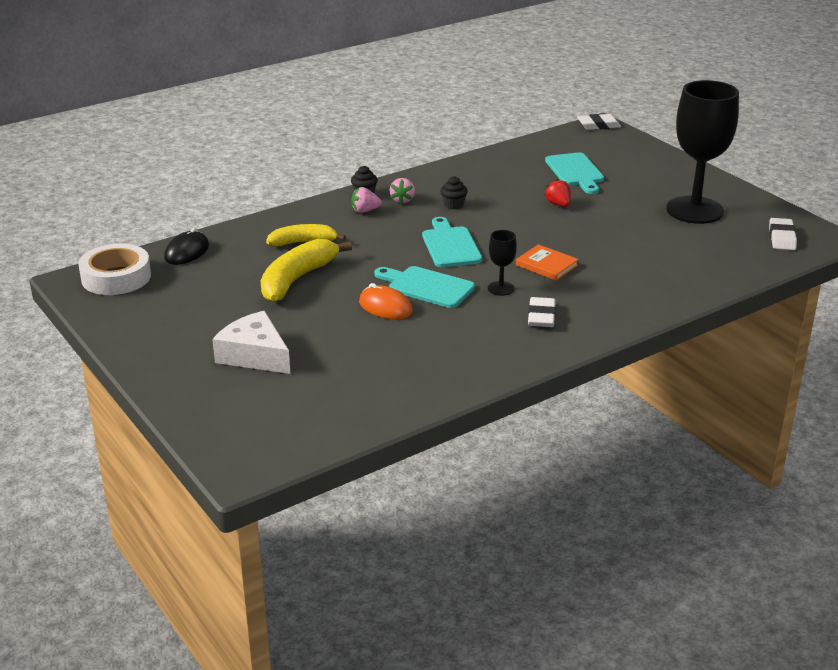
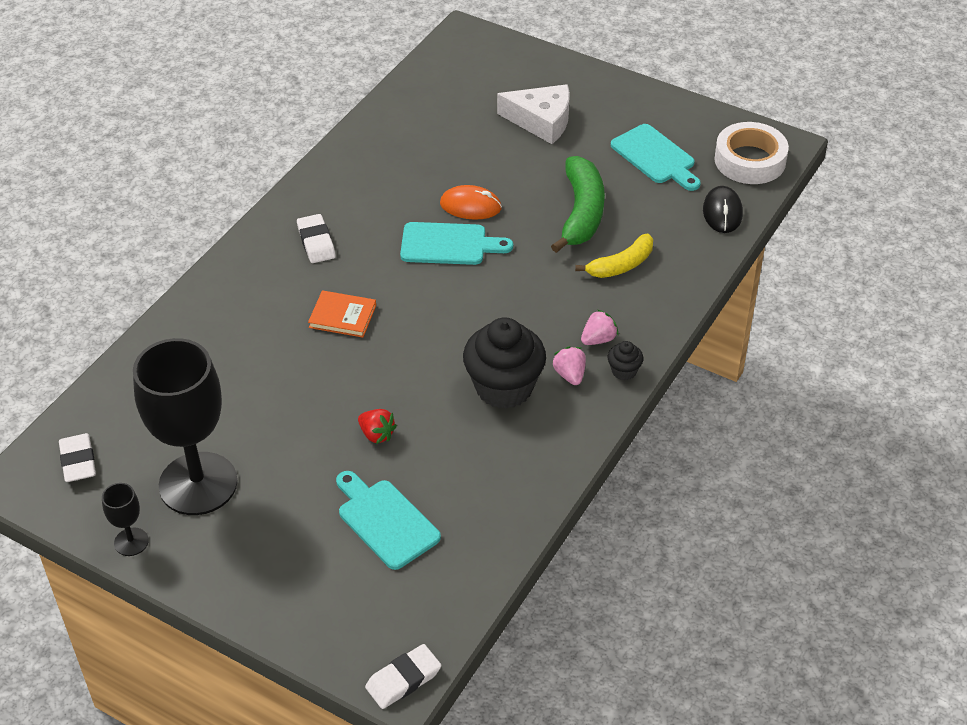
camera: 155 degrees right, 15 degrees up
yellow banana [261,239,352,302] -> green banana [551,156,605,253]
turquoise cutting board [422,217,482,267] -> turquoise cutting board moved to [611,124,701,191]
black cupcake [440,176,468,209] -> black cupcake [463,317,546,409], size x2.27
black goblet [488,230,517,296] -> black goblet moved to [102,483,149,556]

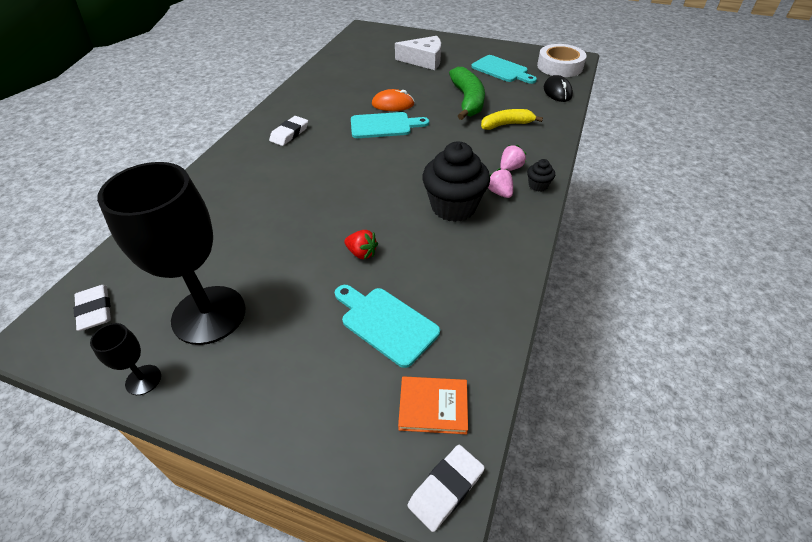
camera: 10 degrees left, 0 degrees up
white eraser [297,214,336,263] -> white eraser turned 60 degrees clockwise [269,116,308,146]
orange book [308,290,376,338] -> orange book moved to [398,376,468,434]
yellow banana [575,234,653,278] -> yellow banana turned 150 degrees counterclockwise [481,109,543,130]

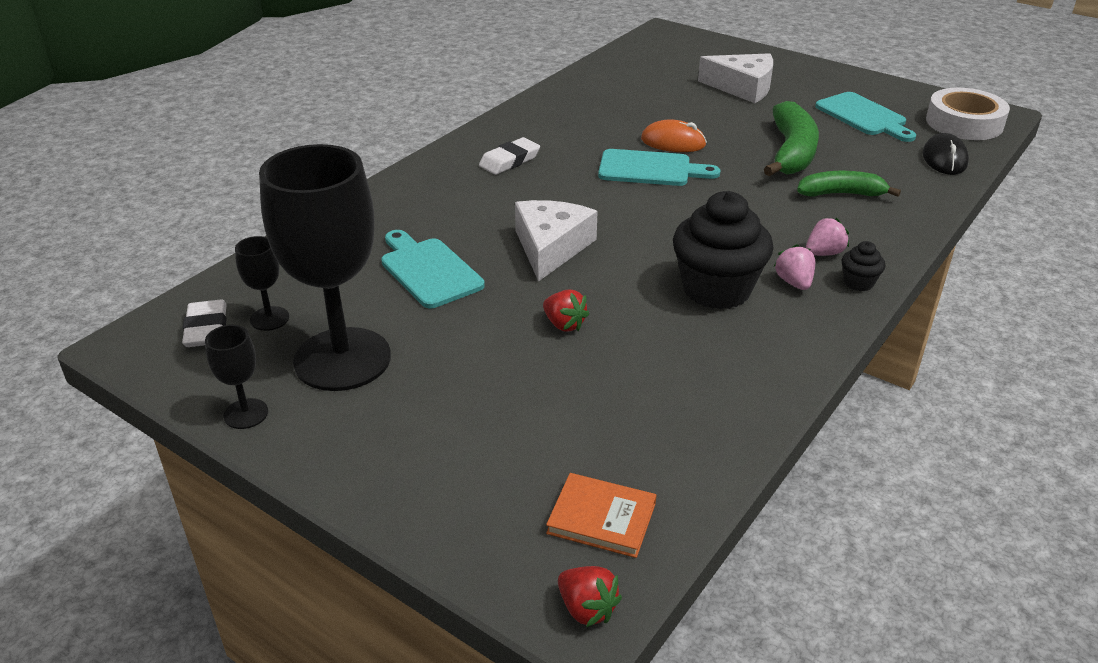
camera: 15 degrees right, 10 degrees down
turquoise cutting board [335,285,440,368] -> turquoise cutting board moved to [381,230,485,308]
white eraser [407,445,485,532] -> red strawberry [558,566,622,627]
yellow banana [481,109,543,130] -> green banana [797,171,901,197]
none -> black goblet [235,236,289,331]
none -> white cheese [515,200,598,282]

